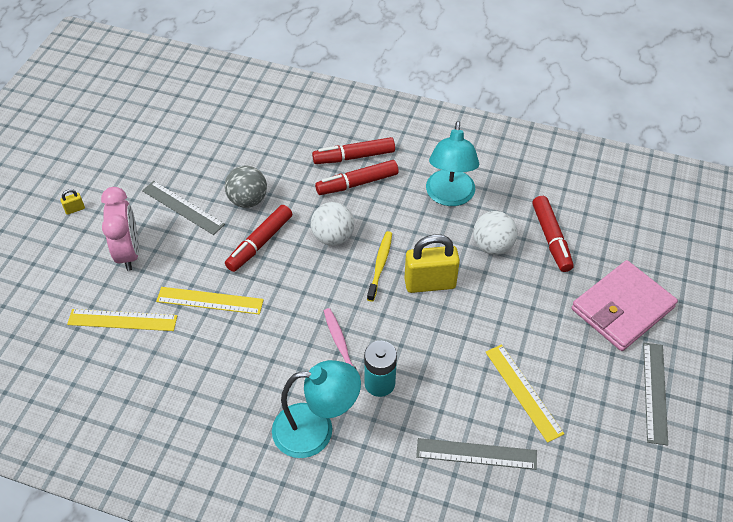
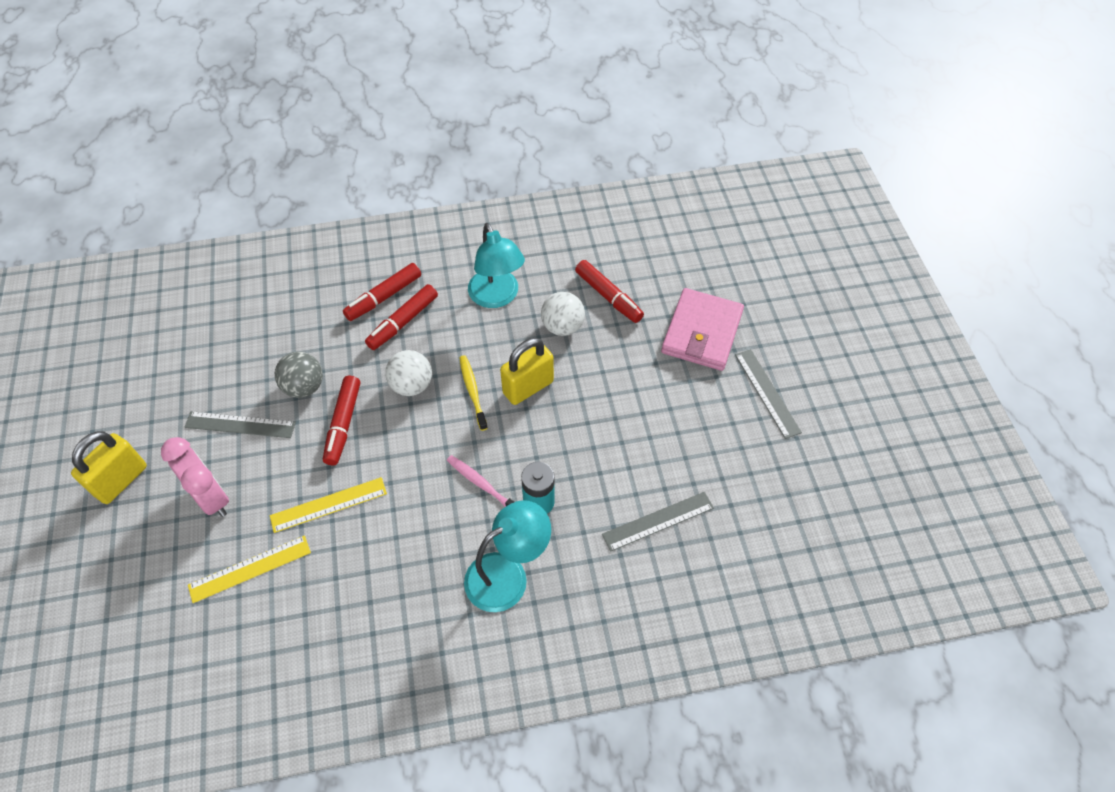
camera: 30 degrees left, 5 degrees up
yellow padlock [60,189,85,215] -> yellow padlock [71,432,147,504], size x2.45
yellow ruler [486,344,564,443] -> none

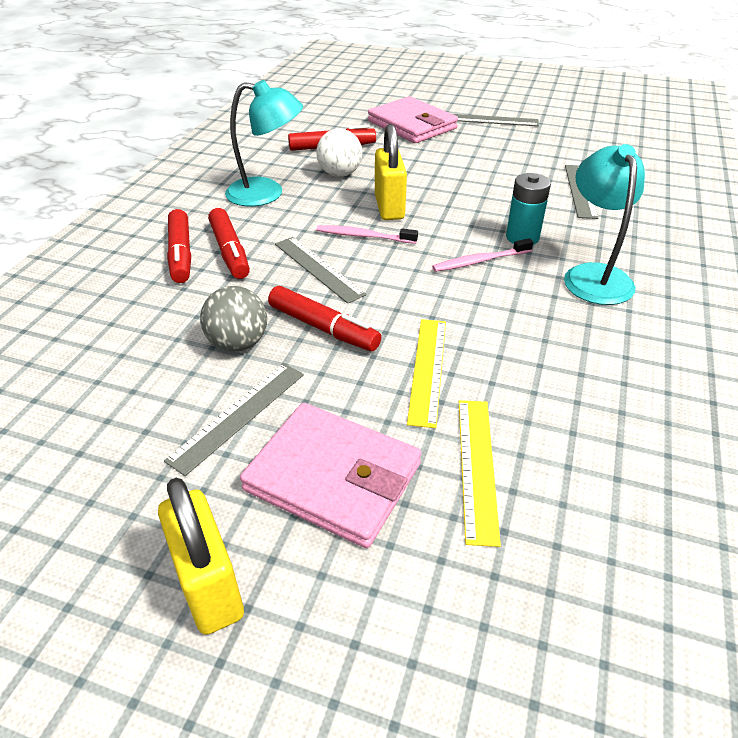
camera: 60 degrees left, 15 degrees down
pink clock [161,437,229,517] -> pink wallet [240,403,421,548]
white ball [385,350,432,396] -> grey ruler [275,237,367,304]
yellow toothbrush [459,355,488,431] -> pink toothbrush [317,225,418,244]

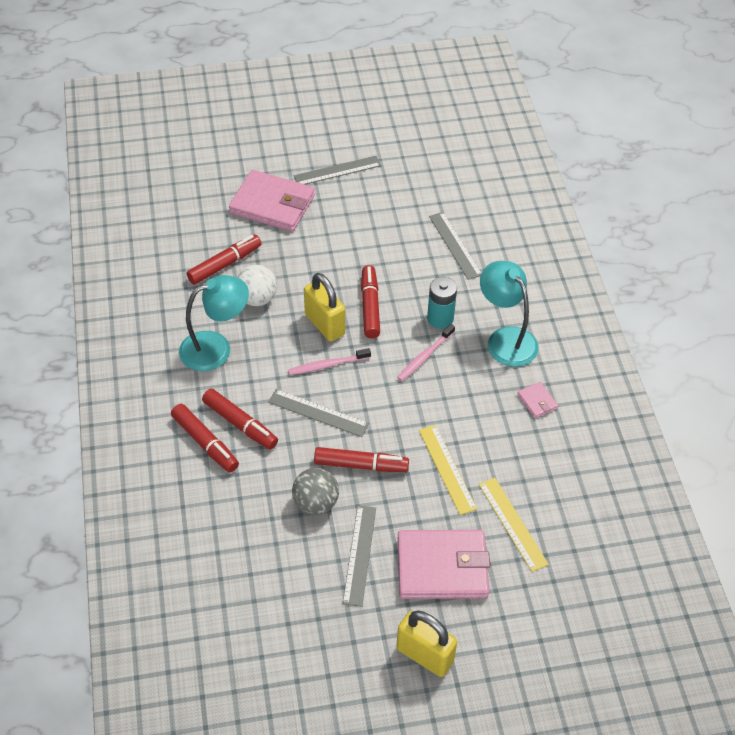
camera: 30 degrees left, 10 degrees up
none -> red marker [361,265,380,338]
none -> pink wallet [517,382,558,418]

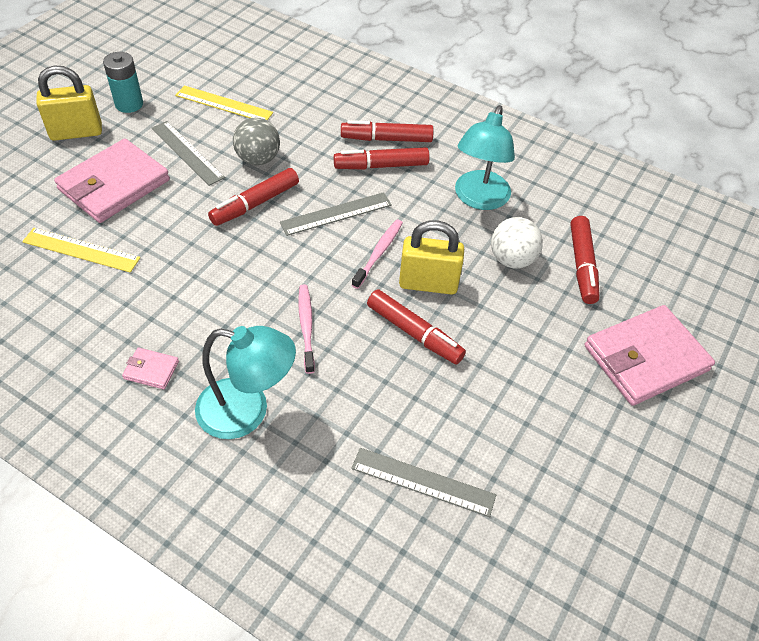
camera: 130 degrees right, 0 degrees up
grey ruler [294,156,381,185] -> none
yellow ruler [419,425,477,515] -> yellow ruler moved to [175,85,273,120]
turquoise battery [427,277,457,329] -> turquoise battery moved to [103,52,143,113]

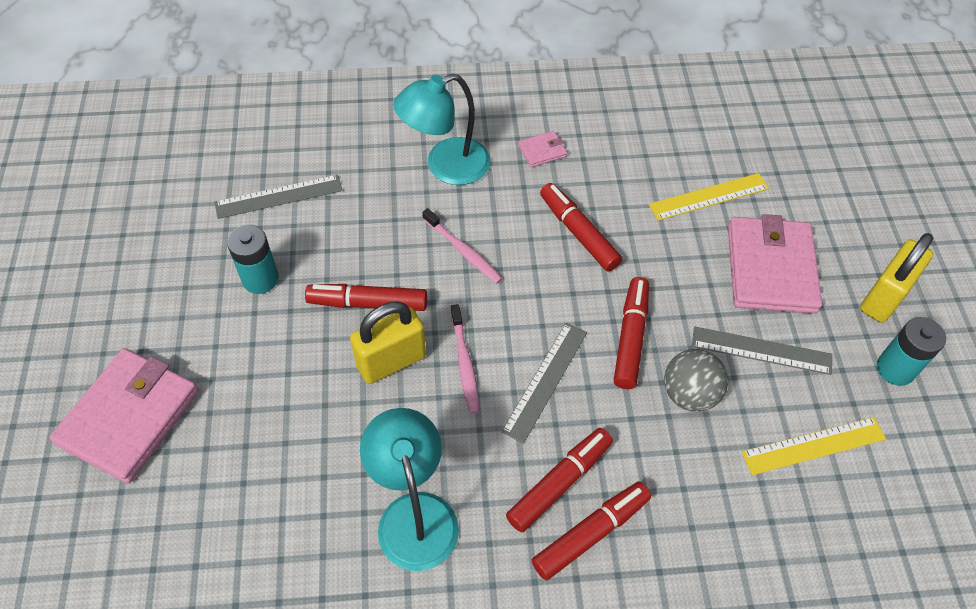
camera: 145 degrees right, 5 degrees up
white ball [491,217,543,269] -> none
red marker [570,216,600,304] -> red marker moved to [540,183,622,271]
none -> turquoise battery [227,225,279,294]

